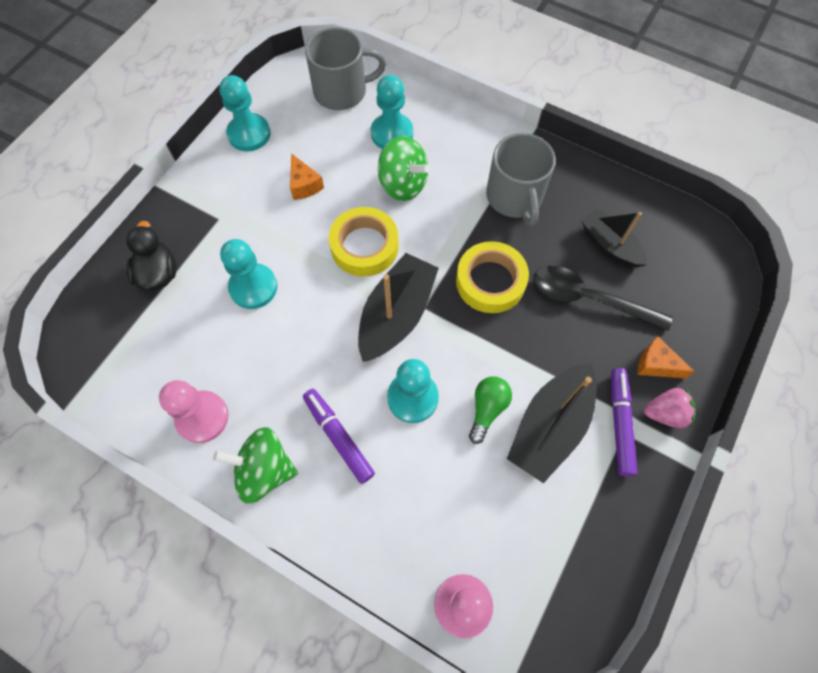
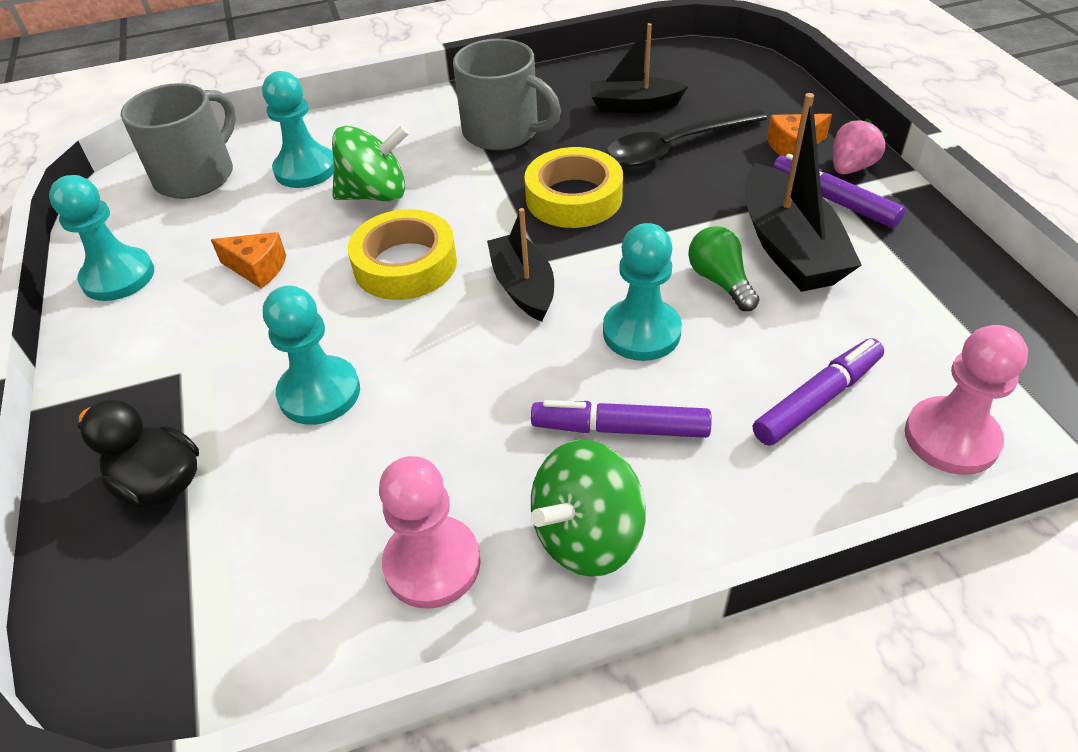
camera: 45 degrees left, 20 degrees down
black boat [358,253,439,362] -> black boat [487,208,554,322], size x0.66
none -> purple marker [753,338,884,446]

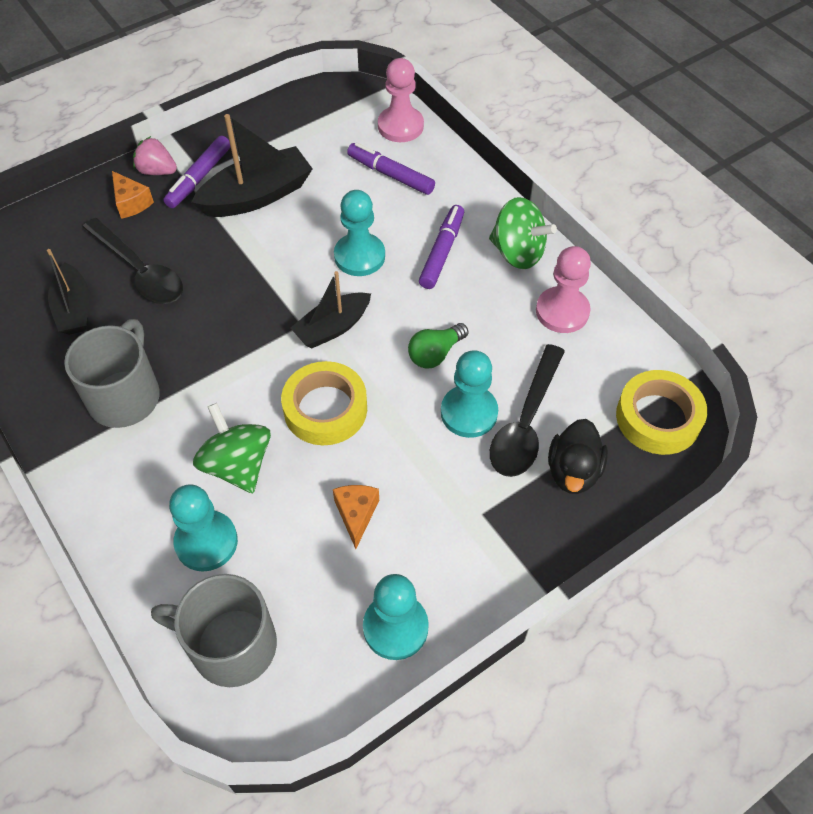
camera: 110 degrees left, 10 degrees up
yellow tape [524,147,623,228] -> yellow tape moved to [616,370,707,455]
purple marker [531,400,712,438] -> purple marker turned 150 degrees counterclockwise [419,205,464,289]
green light bulb [688,226,760,311] -> green light bulb moved to [408,323,468,369]
none -> black spoon [490,344,565,477]

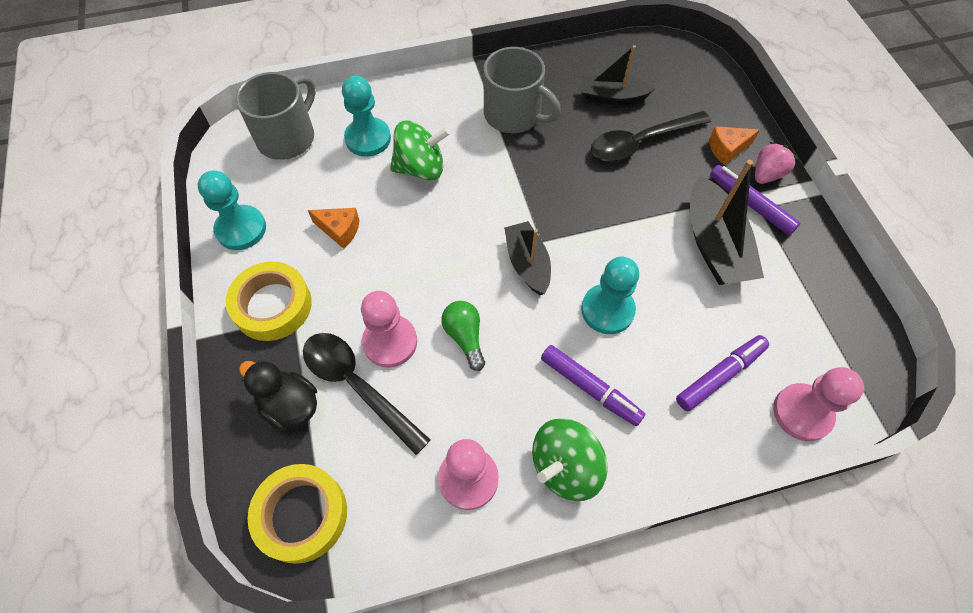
camera: 110 degrees right, 5 degrees up
yellow tape [281,361,367,445] -> yellow tape moved to [226,261,312,341]
turquoise pawn [441,350,498,438] -> pink pawn [361,291,417,368]

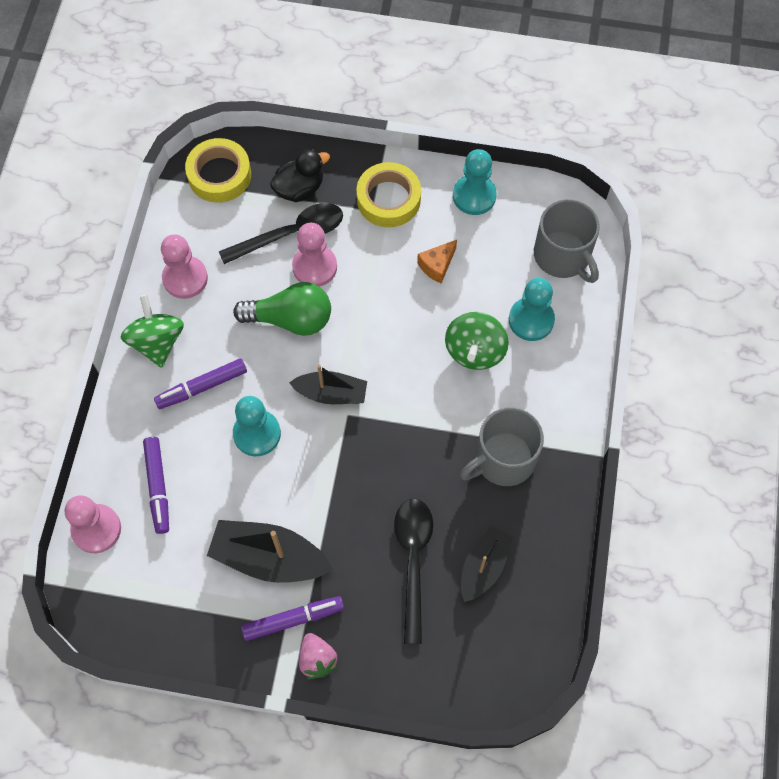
camera: 115 degrees right, 5 degrees up
green light bulb [441,301,485,371] -> green light bulb [233,282,331,336], size x1.64
orange cheese [709,126,760,165] -> none

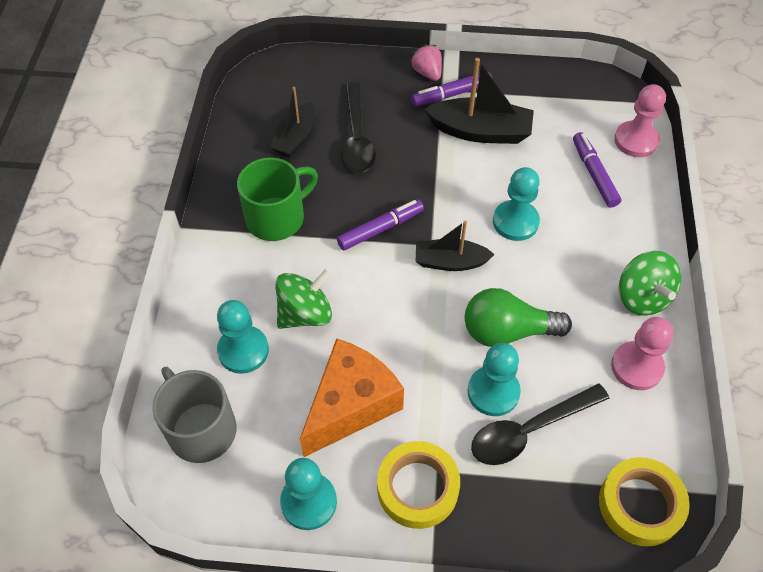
camera: 175 degrees right, 10 degrees down
purple marker [154,358,247,409] -> purple marker moved to [337,199,424,250]
black duck [270,149,330,202] -> none
pink pawn [292,223,337,287] -> turquoise pawn [468,343,521,416]
orange cheese [417,240,457,284] -> orange cheese [300,338,404,457], size x2.18
green spinning top [445,312,509,370] -> green spinning top turned 45 degrees clockwise [275,268,332,329]
grey mug [460,407,544,486] -> green mug [237,157,318,241]

